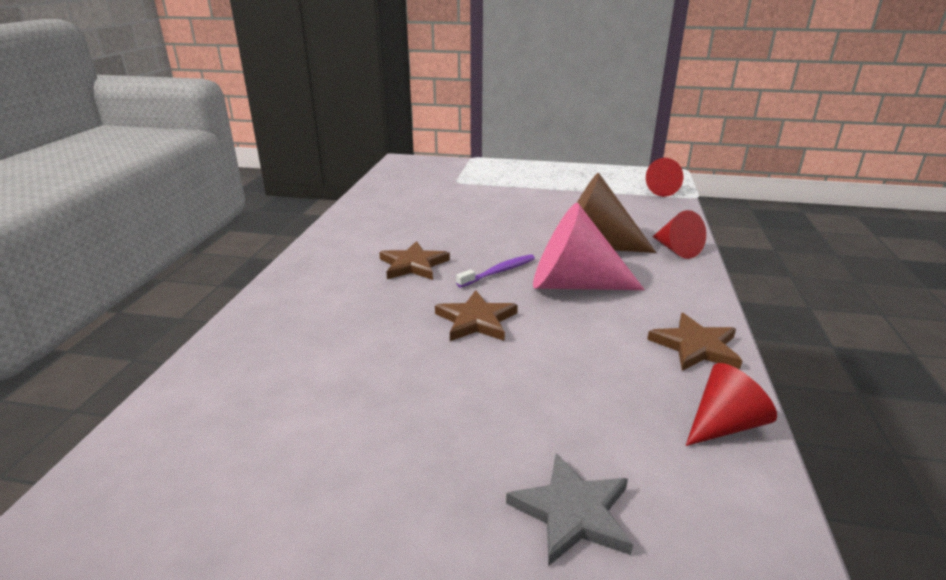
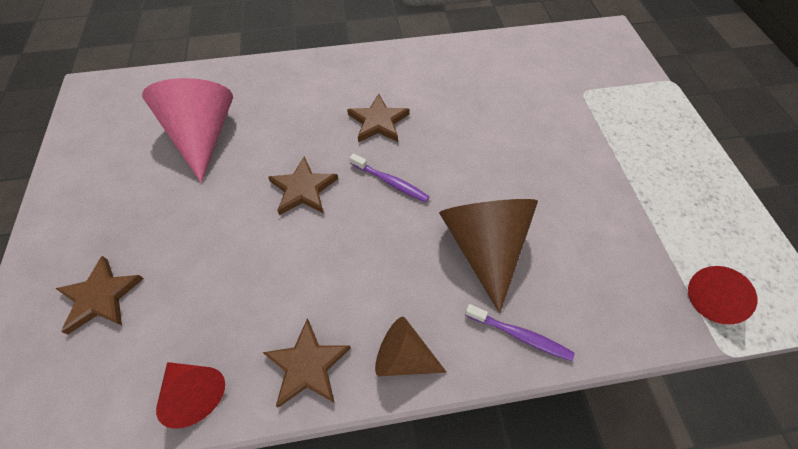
camera: 70 degrees right, 30 degrees up
grey star [506,453,633,566] -> brown star [55,256,144,334]
pink cone [533,203,645,290] -> pink cone moved to [142,78,233,183]
red cone [653,210,706,259] -> purple toothbrush [465,304,574,361]
none -> brown cone [375,317,447,376]

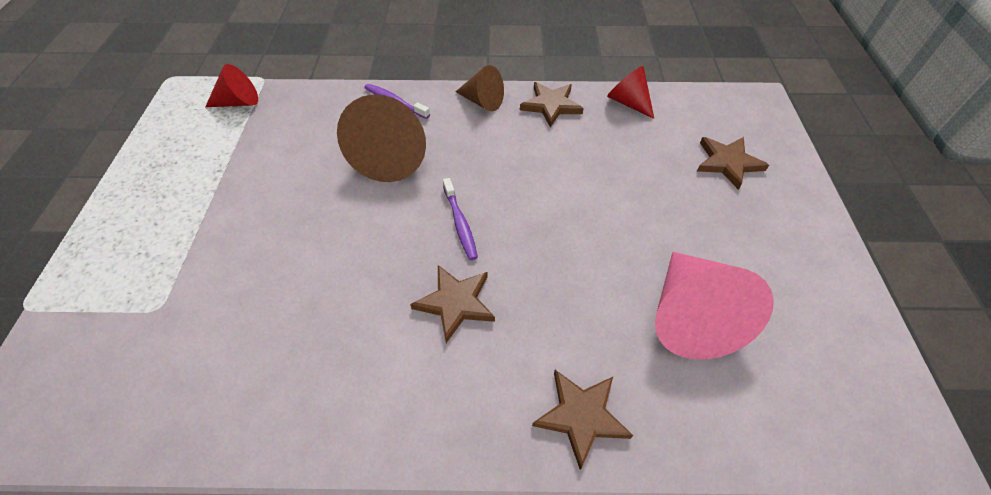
camera: 170 degrees left, 5 degrees down
brown star [268,156,338,215] -> brown star moved to [532,370,633,470]
purple toothbrush [350,153,430,202] -> purple toothbrush turned 150 degrees counterclockwise [443,178,478,260]

